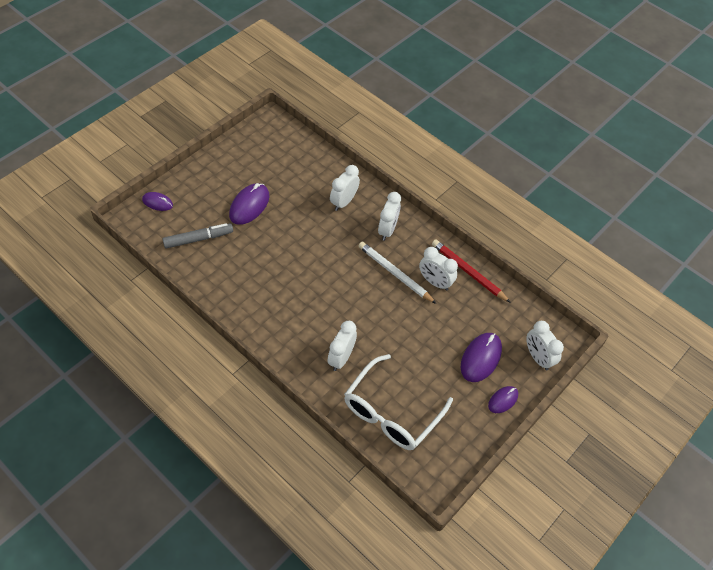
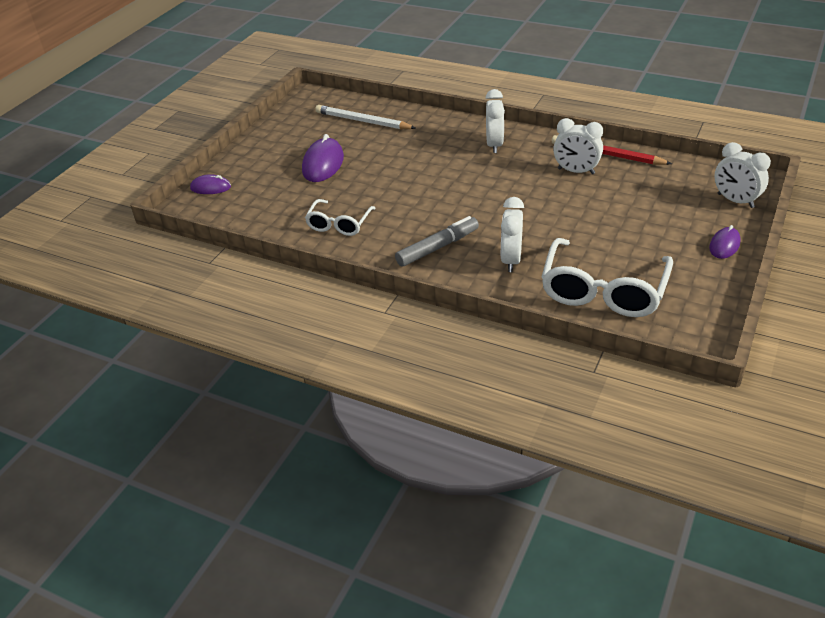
camera: 10 degrees left, 15 degrees down
grey marker [162,223,233,249] -> grey marker moved to [395,216,479,266]
white clock [330,165,360,211] -> none
white pencil [358,242,436,304] -> white pencil moved to [315,105,415,129]
purple mouse [461,333,502,382] -> none
none -> white glasses [305,199,376,236]

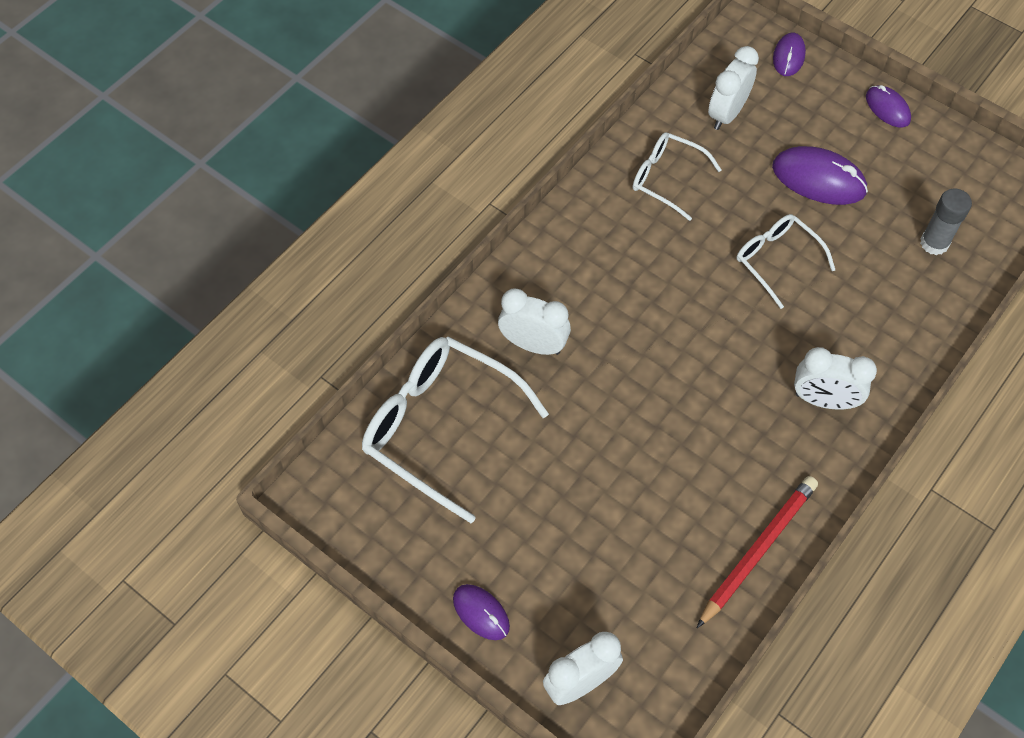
camera: 100 degrees right, 20 degrees up
white pencil [315,105,415,129] -> grey glue stick [920,189,972,255]
grey marker [395,216,479,266] -> none
white clock [553,118,603,174] -> white clock moved to [708,46,759,130]
none -> white glasses [737,214,835,309]
none -> purple mouse [866,85,911,127]

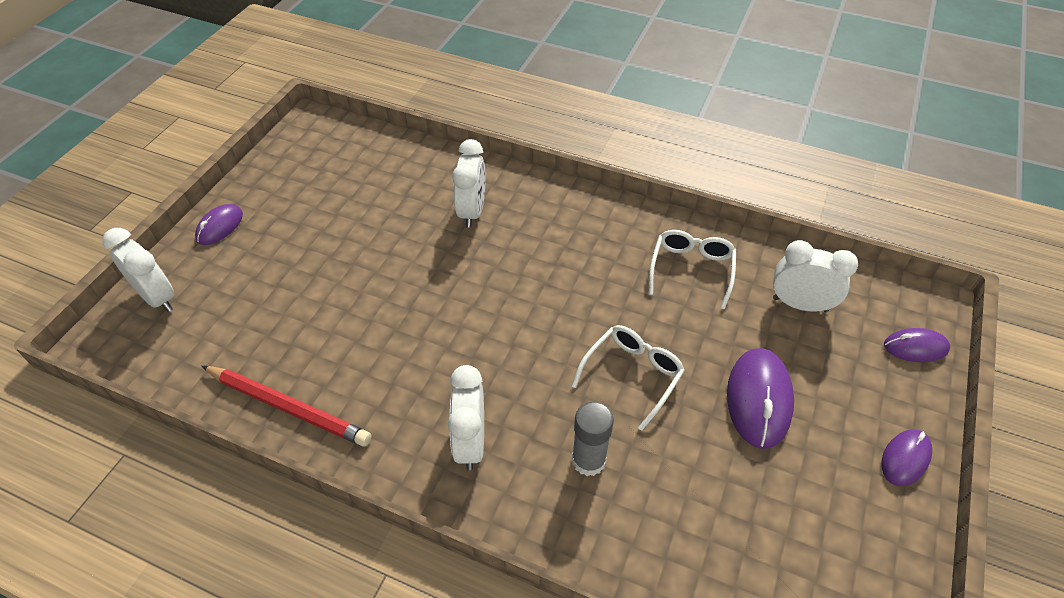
camera: 75 degrees right, 10 degrees down
white glasses [362,337,549,523] -> none
grey glue stick [920,189,972,255] -> grey glue stick moved to [572,402,614,476]

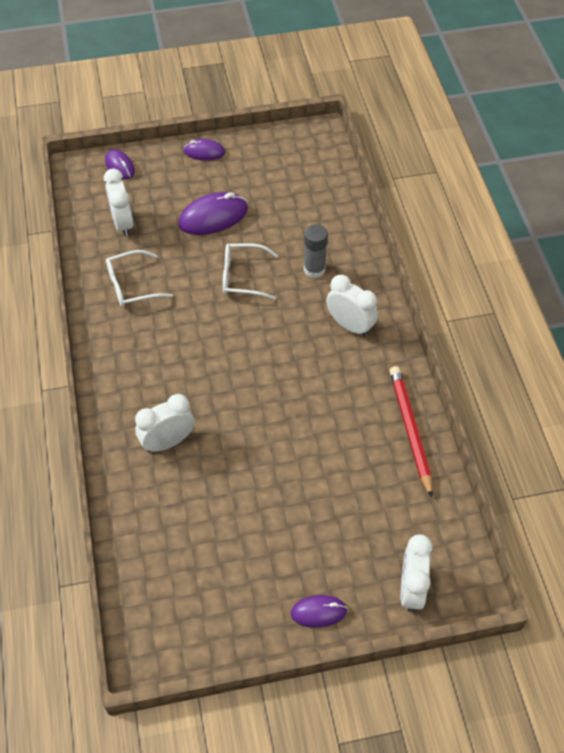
camera: 125 degrees left, 5 degrees up
white clock [448,365,484,470] -> white clock turned 105 degrees counterclockwise [326,275,378,337]

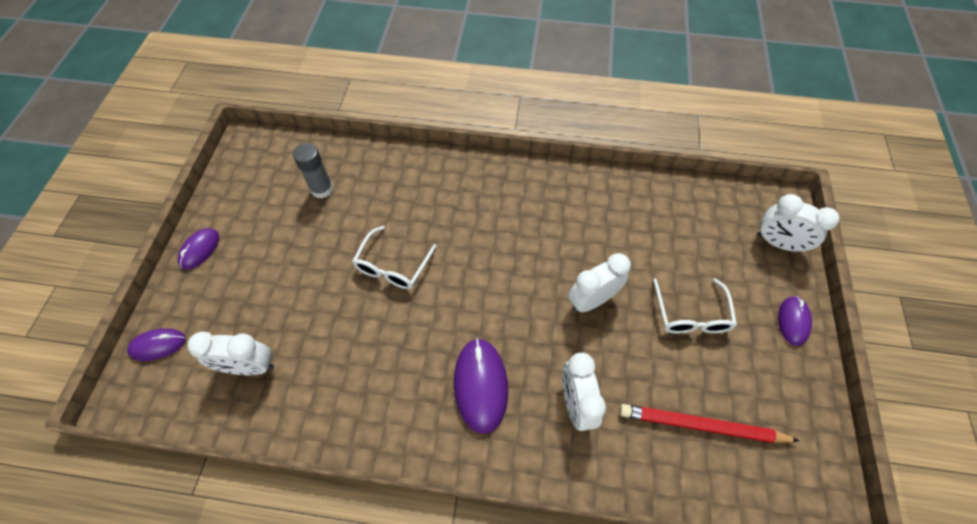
camera: 70 degrees left, 5 degrees up
white glasses [106,250,173,307] -> white glasses moved to [653,278,737,334]
purple mouse [178,192,248,235] -> purple mouse moved to [454,338,508,434]
grey glue stick [304,224,328,278] -> grey glue stick moved to [293,143,333,198]
white clock [326,275,378,337] -> white clock moved to [568,253,631,312]
red pencil [390,366,433,498] -> red pencil moved to [619,404,800,443]

